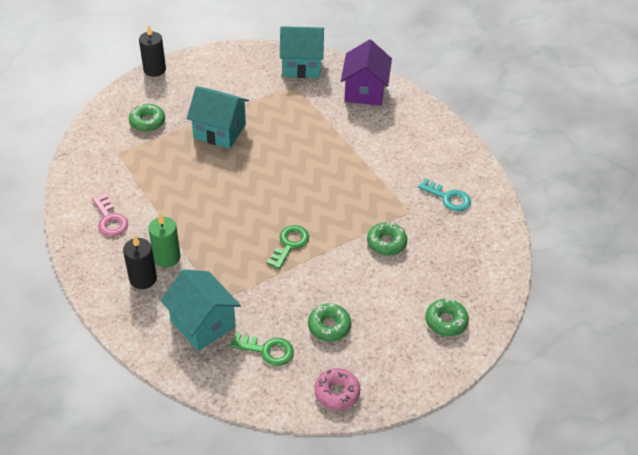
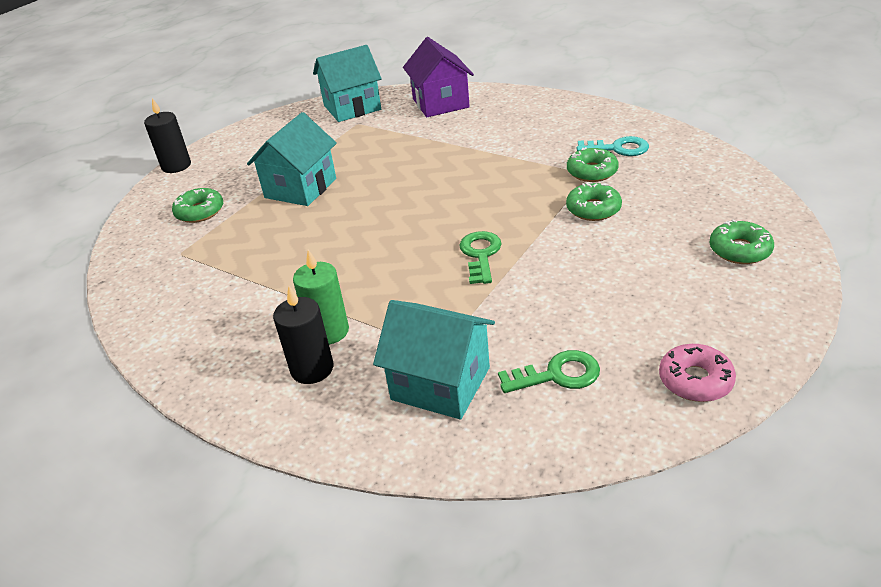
camera: 20 degrees left, 10 degrees down
pink key [92,194,128,236] -> none
turquoise house [187,86,249,149] -> turquoise house turned 60 degrees counterclockwise [247,112,337,206]
green donut [308,304,351,342] -> green donut moved to [567,147,619,182]

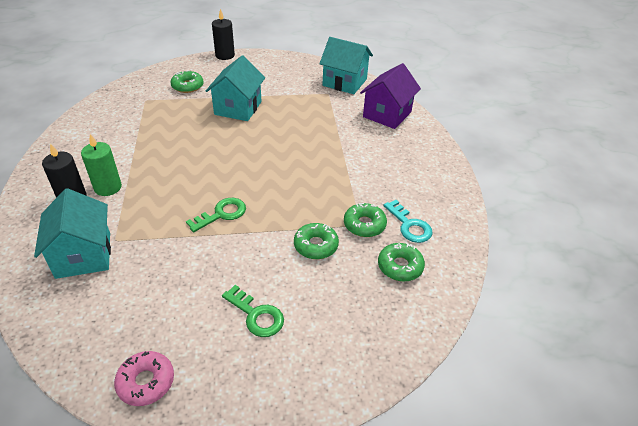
camera: 45 degrees right, 5 degrees up
turquoise house [247,112,337,206] -> turquoise house turned 60 degrees counterclockwise [206,55,265,121]
green key [498,350,600,393] -> green key moved to [222,285,284,337]
green donut [709,219,774,264] -> green donut moved to [378,243,425,282]

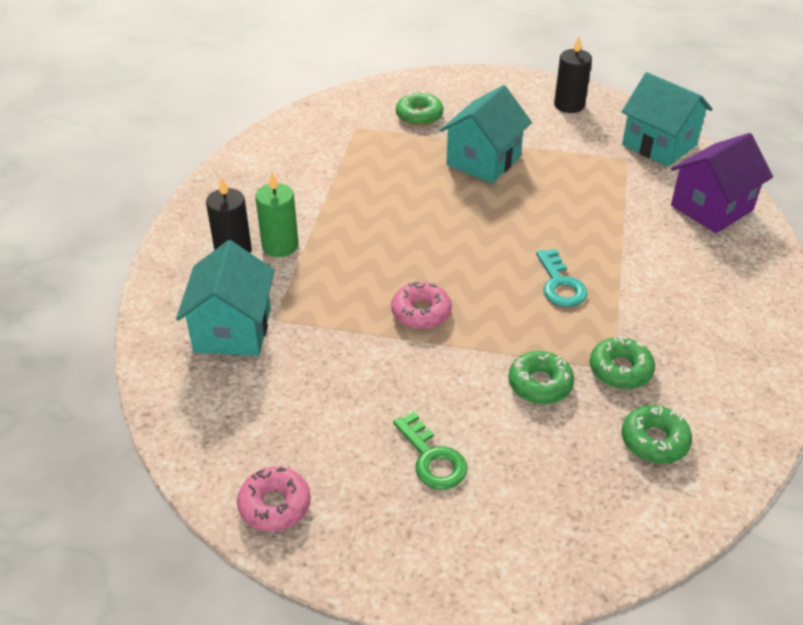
camera: 20 degrees right, 0 degrees up
green key [186,198,246,232] -> pink donut [391,282,452,329]
black candle [212,9,235,60] -> black candle moved to [554,37,592,113]
turquoise key [384,200,433,243] -> turquoise key moved to [536,249,587,307]

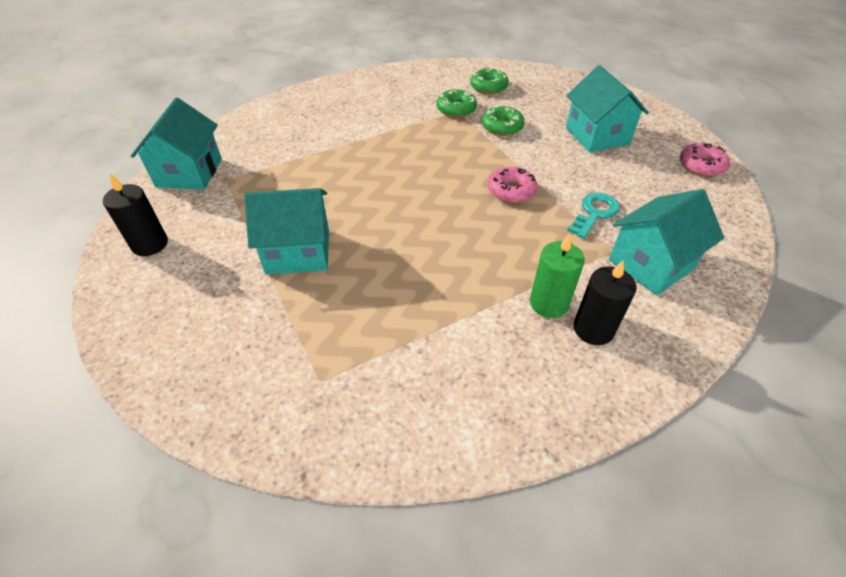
camera: 130 degrees left, 5 degrees up
green key [393,412,467,490] -> turquoise house [566,65,649,153]
green donut [396,92,443,126] -> none
turquoise key [536,249,587,307] -> turquoise key moved to [567,193,620,239]
purple house [671,133,773,233] -> none

